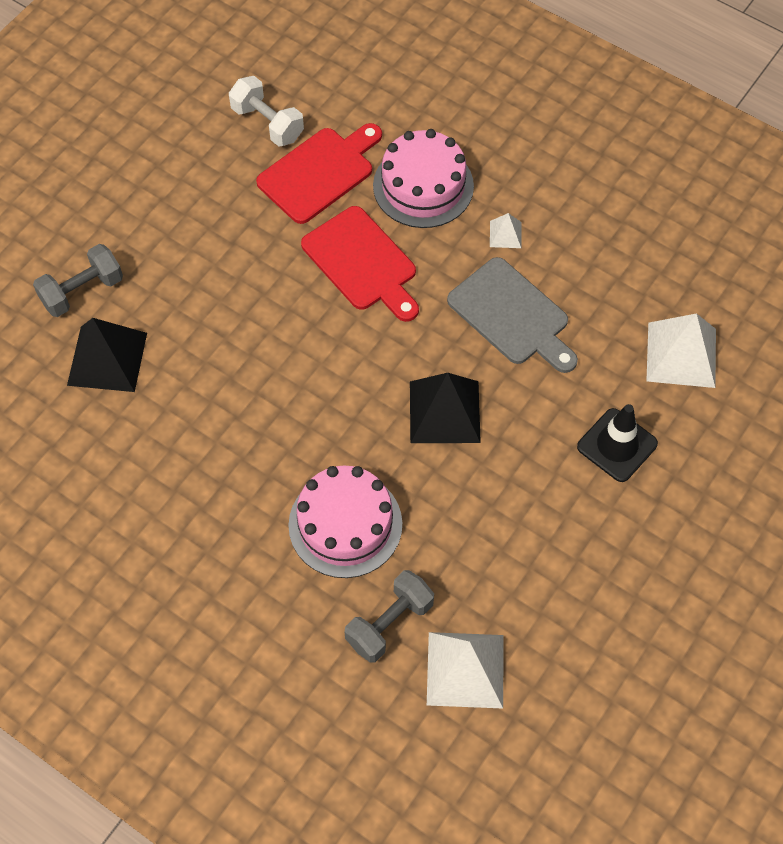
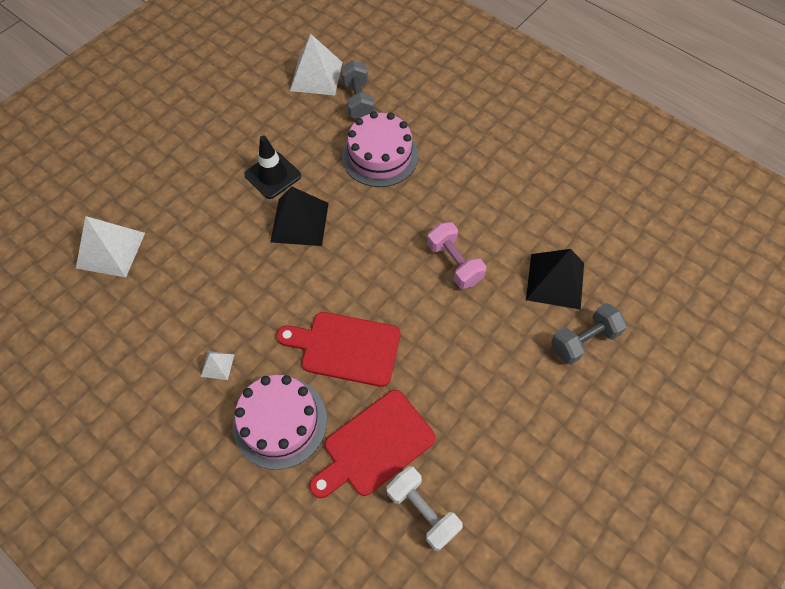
camera: 175 degrees left, 0 degrees up
red cutting board [301,206,419,322] -> red cutting board turned 45 degrees counterclockwise [276,312,400,387]
grey dumbbell [345,570,434,663] -> grey dumbbell turned 60 degrees counterclockwise [341,60,375,119]
grey cutting board [447,257,578,373] -> none
black traffic cone [577,404,658,482] -> black traffic cone moved to [244,135,301,199]
none -> pink dumbbell [427,222,486,289]

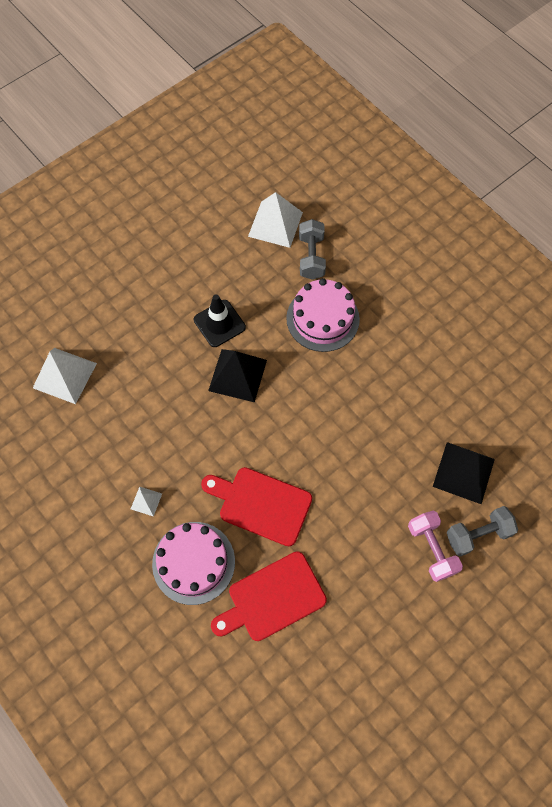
camera: 10 degrees right, 5 degrees up
white dumbbell [387,466,463,551] -> none
pink dumbbell [427,222,486,289] -> pink dumbbell moved to [408,511,463,582]

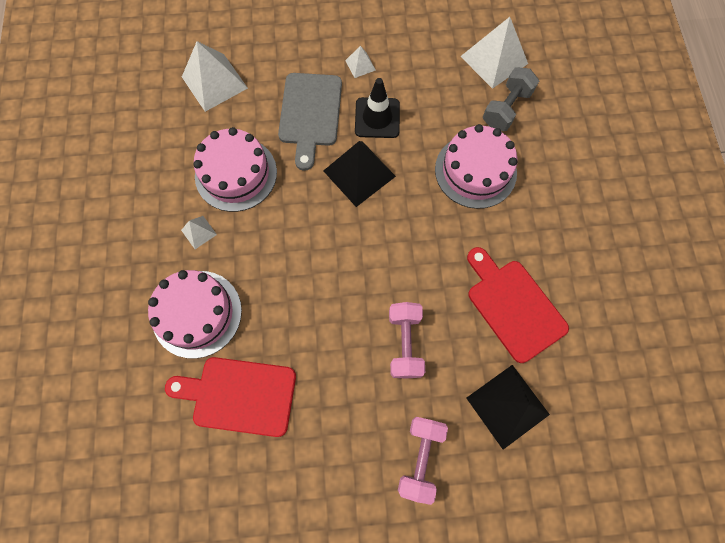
camera: 35 degrees right, 5 degrees up
red cutting board [201,467,312,546] -> red cutting board moved to [467,247,569,363]
grey dumbbell [447,506,518,557] -> none
none -> pink cake [193,127,277,212]
none -> grey cutting board [278,73,342,171]
none -> white pyramid [345,46,376,78]
none -> pink dumbbell [389,302,425,379]

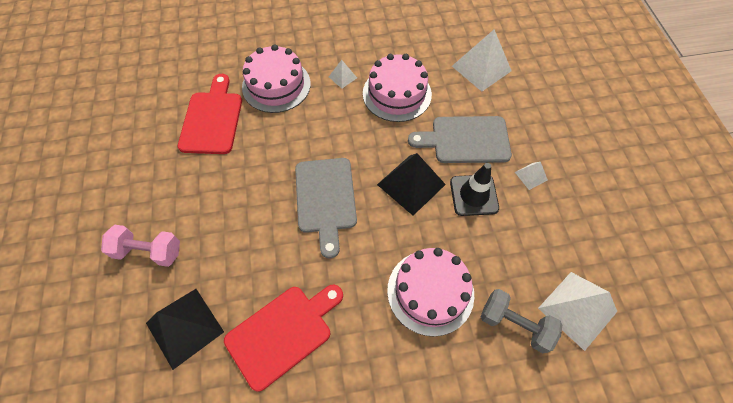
camera: 85 degrees right, 10 degrees down
pink dumbbell [389,302,425,379] -> none
none -> grey cutting board [295,158,357,258]

